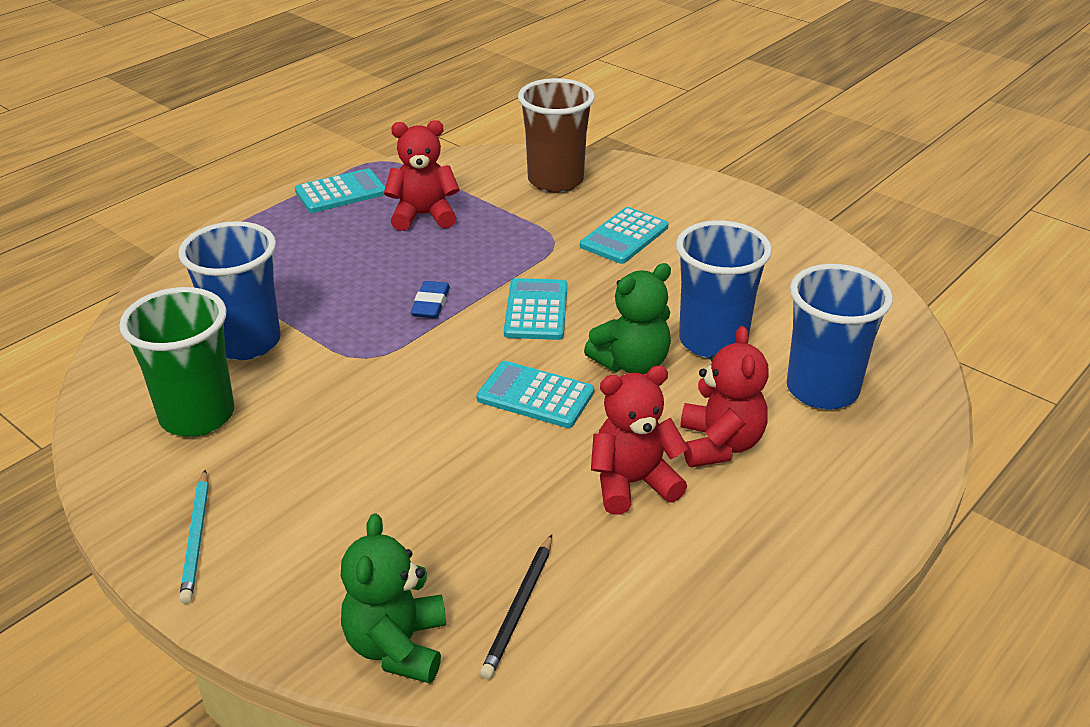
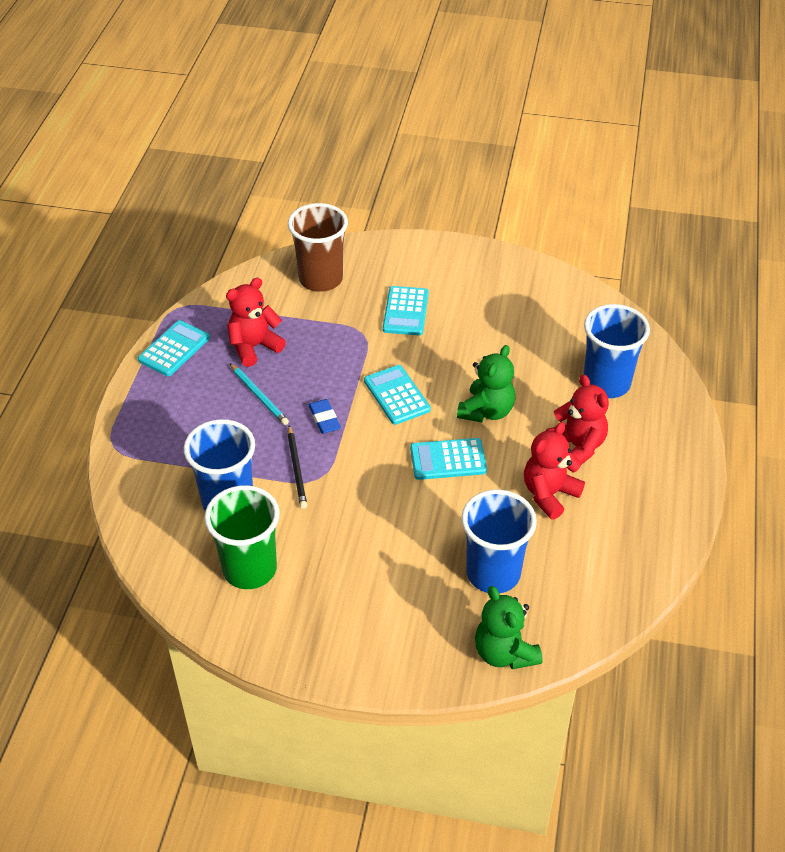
camera: 30 degrees left, 10 degrees up
turquoise pencil [179,470,209,604] -> turquoise pencil moved to [230,363,289,425]
black pencil [480,534,552,679] -> black pencil moved to [287,425,307,509]
blue cup [676,220,772,358] -> blue cup moved to [461,490,537,594]

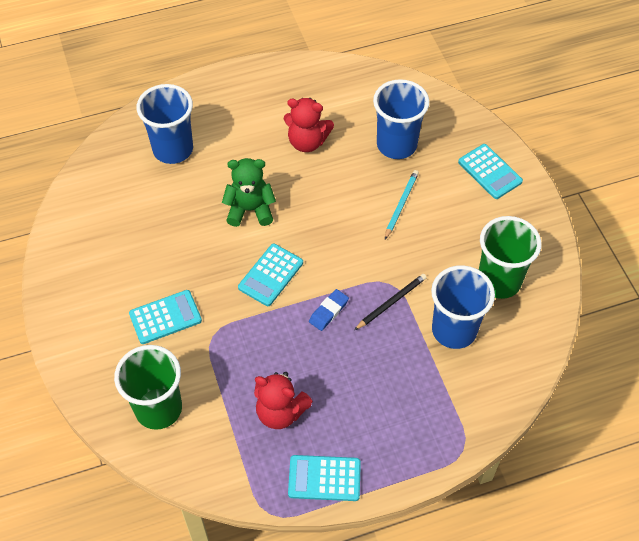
camera: 120 degrees left, 10 degrees up
turquoise pencil [230,363,289,425] -> turquoise pencil moved to [385,170,419,239]
brown cup [288,203,348,292] -> green cup [114,345,182,430]
turquoise calculator [410,438,487,480] -> turquoise calculator moved to [458,144,523,199]
green teddy bear [475,586,542,669] -> none
red teddy bear [546,374,609,465] -> none

